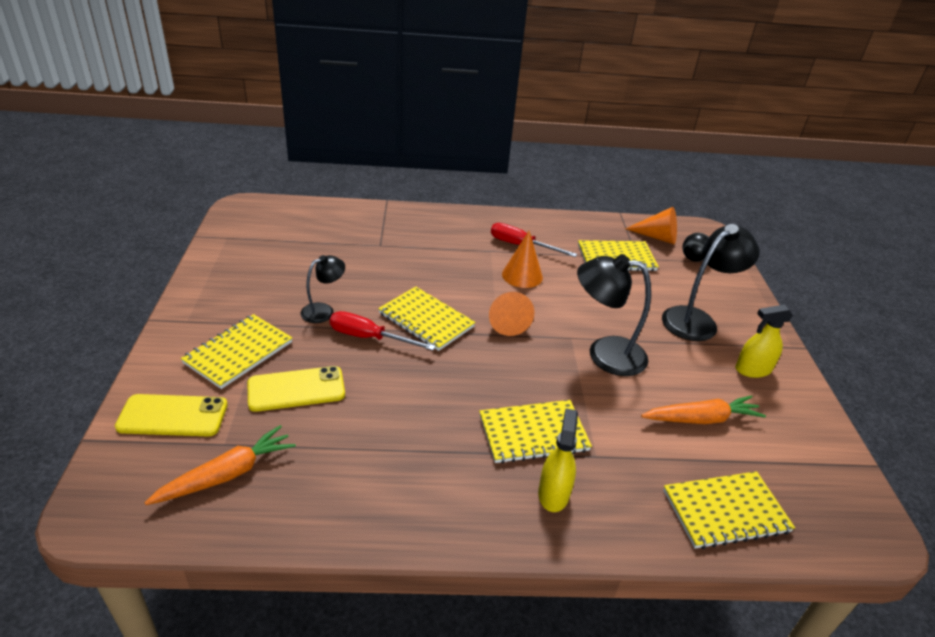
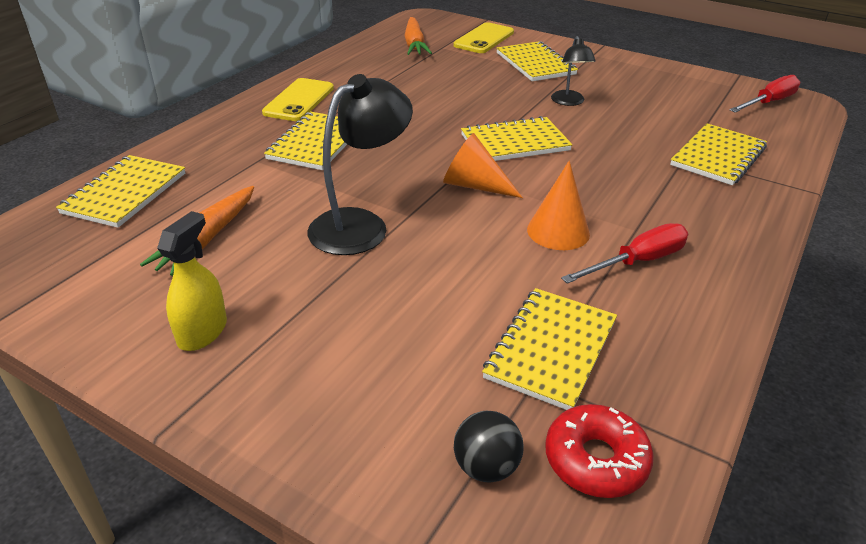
camera: 125 degrees right, 0 degrees up
yellow phone [247,366,345,412] -> yellow phone moved to [262,78,334,121]
red screwdriver [330,311,435,351] -> red screwdriver moved to [730,75,800,113]
yellow spray bottle [538,408,578,512] -> none
orange cone [626,207,677,244] -> red donut [545,404,654,498]
black lamp [662,224,760,341] -> none
none -> yellow notebook [670,123,767,185]

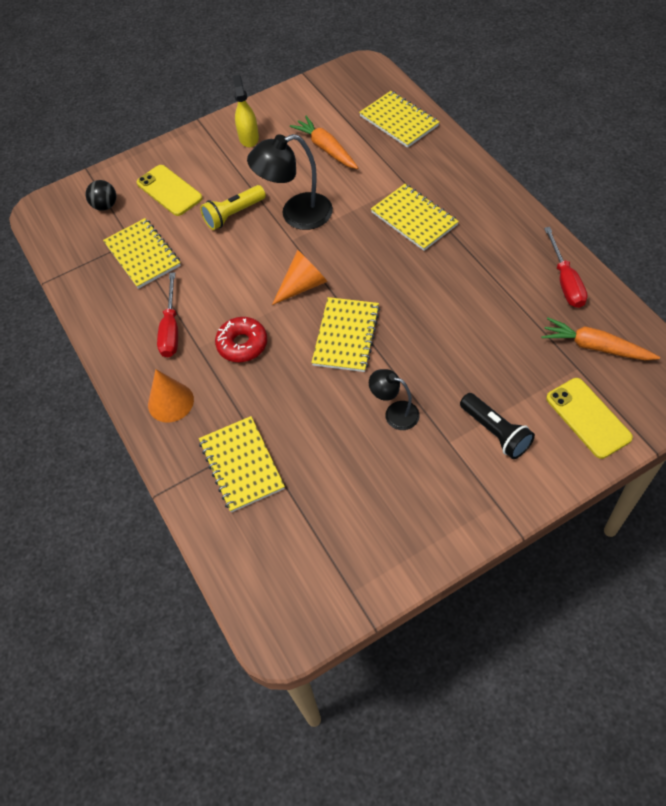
camera: 125 degrees right, 20 degrees up
yellow spray bottle [157,211,227,351] -> yellow spray bottle turned 150 degrees counterclockwise [233,75,259,147]
yellow phone [262,78,334,121] -> yellow phone moved to [137,165,203,216]
black lamp [307,74,413,255] -> black lamp turned 90 degrees clockwise [247,134,333,230]
yellow notebook [496,41,578,81] -> black flashlight [460,393,535,459]
orange cone [527,161,590,250] -> orange cone moved to [148,369,194,423]
red donut [545,404,654,498] -> red donut moved to [215,317,267,362]
red screwdriver [730,75,800,113] -> red screwdriver moved to [544,227,588,308]
none -> yellow flashlight [200,185,266,230]

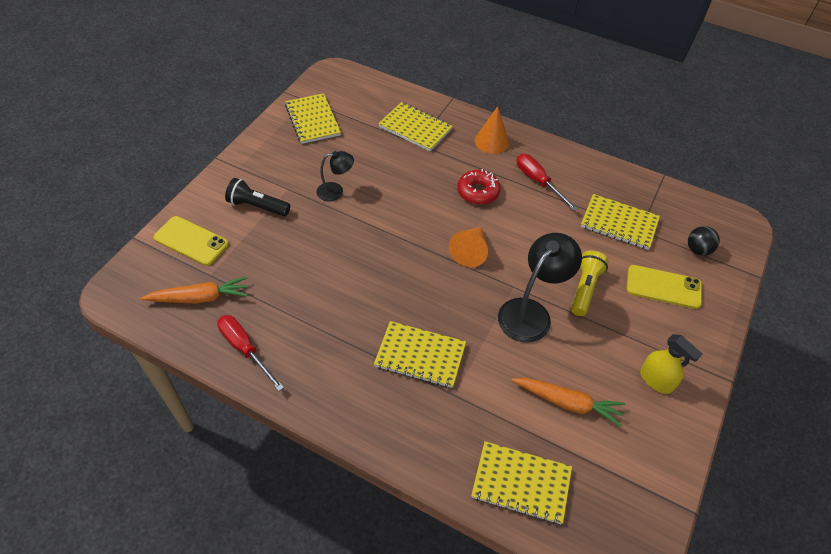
camera: 140 degrees right, 5 degrees down
yellow notebook [311,297,380,372] -> yellow notebook moved to [285,93,341,144]

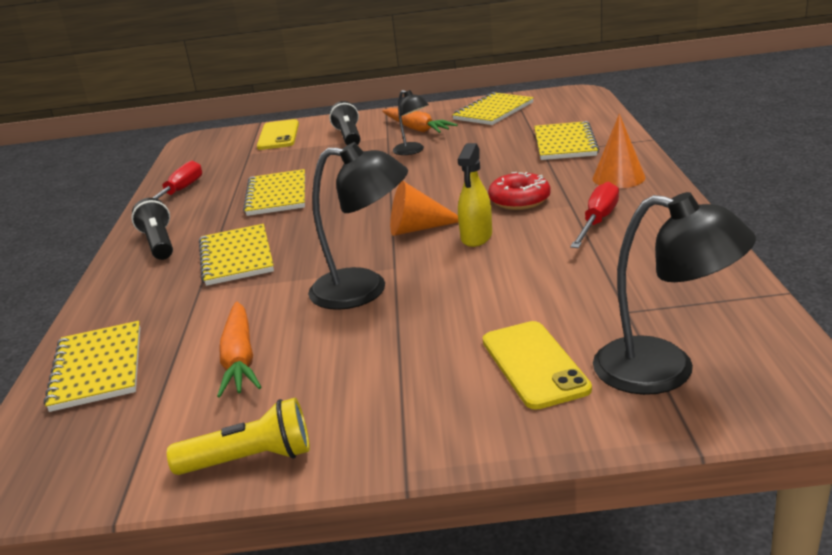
camera: 65 degrees right, 25 degrees down
orange carrot [140,277,248,303] -> orange carrot moved to [382,108,458,133]
yellow flashlight [571,250,609,316] -> yellow flashlight moved to [167,397,310,475]
yellow notebook [581,194,660,250] -> yellow notebook moved to [243,169,305,216]
yellow spray bottle [640,334,703,394] -> yellow spray bottle moved to [458,143,492,247]
black ball [688,226,720,256] -> black lamp [593,192,756,395]
none -> black flashlight [131,198,173,260]

